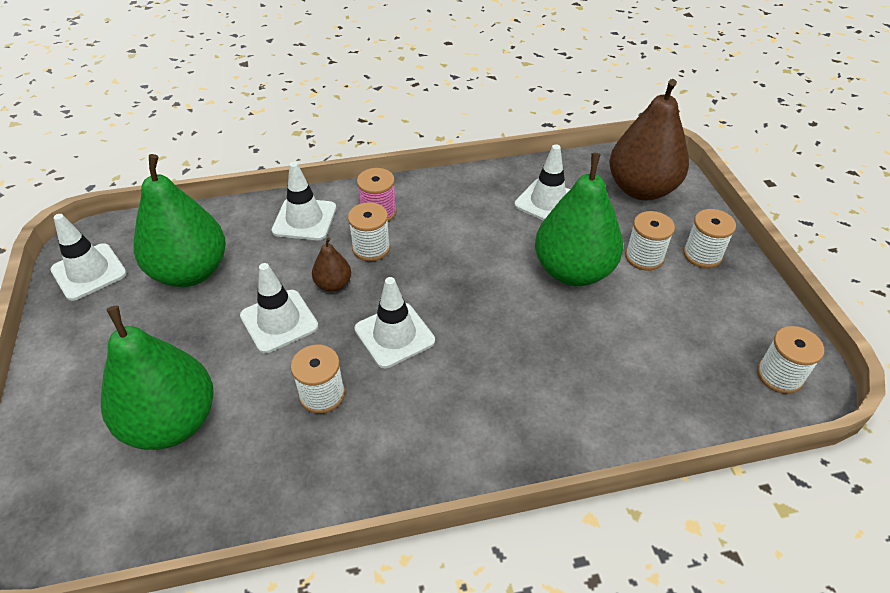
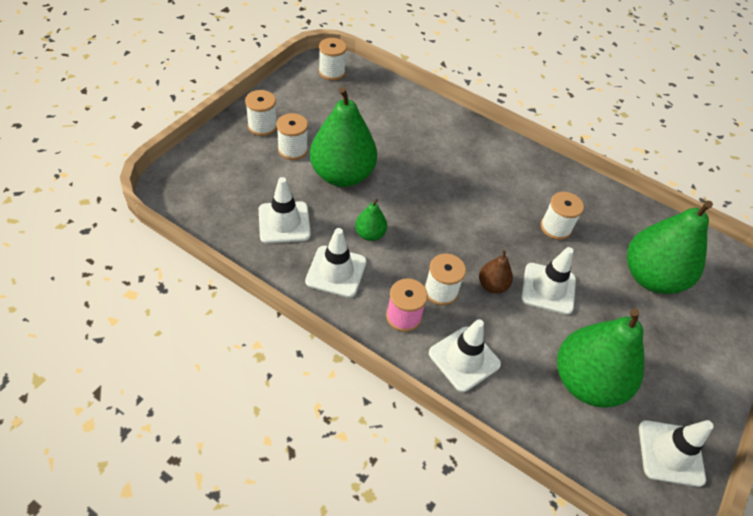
camera: 140 degrees left, 5 degrees up
white traffic cone [354,277,435,368] -> white traffic cone moved to [305,228,367,298]
brown pear [609,79,689,200] -> none
none -> green pear [355,199,387,241]

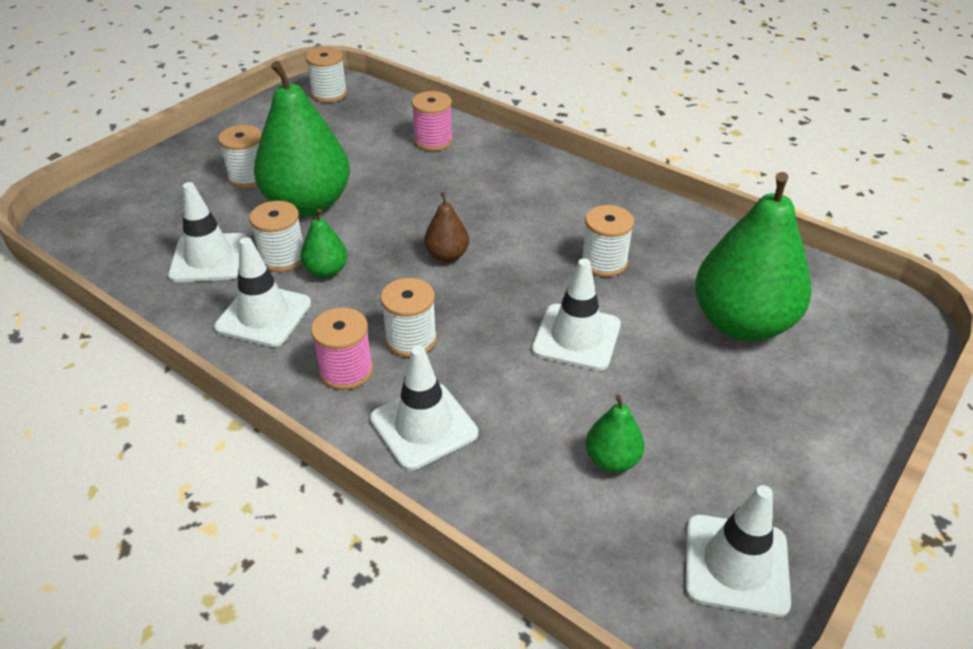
camera: 10 degrees right, 10 degrees down
white spool [245,90,277,136] -> white spool moved to [249,201,303,272]
brown pear [479,250,513,293] -> brown pear moved to [424,192,469,262]
green pear [557,308,644,408] -> green pear [586,394,644,472], size x0.45
none -> pink spool [411,91,453,151]

